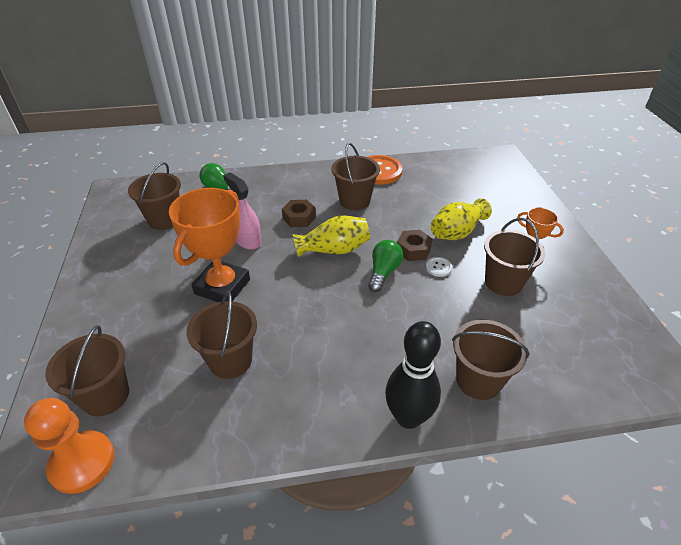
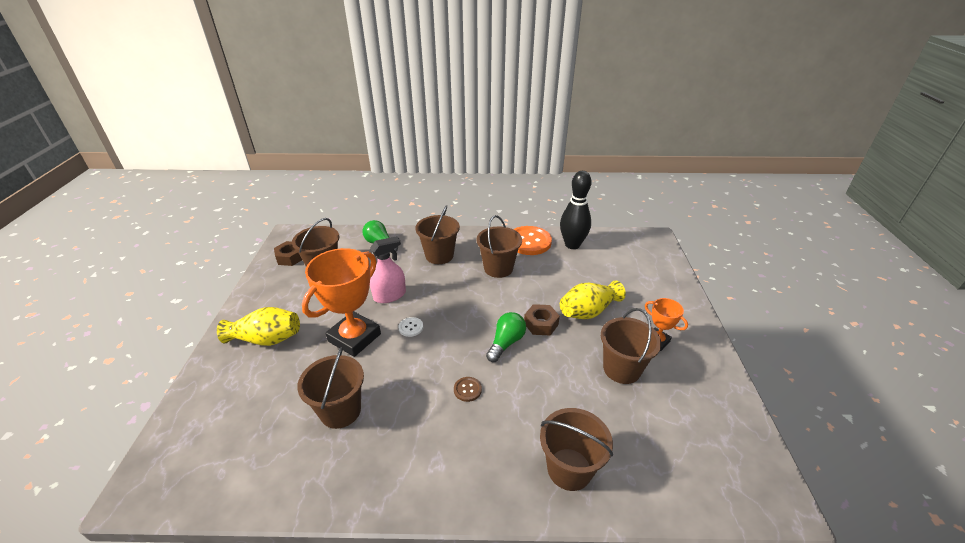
camera: 10 degrees right, 5 degrees down
orange pawn [24,398,115,494] -> none
brown bucket [45,325,129,416] -> brown bucket moved to [415,205,460,264]
pink spray bottle [223,172,262,250] -> pink spray bottle turned 90 degrees clockwise [370,236,406,303]
brown nut [282,200,316,227] -> brown nut moved to [274,241,302,266]
yellow vase [293,215,370,257] -> yellow vase moved to [217,307,300,346]
black bowling pin [385,321,441,429] -> black bowling pin moved to [560,171,591,249]
white button [426,257,452,277] -> white button moved to [398,317,423,337]
none -> brown button [454,377,482,402]

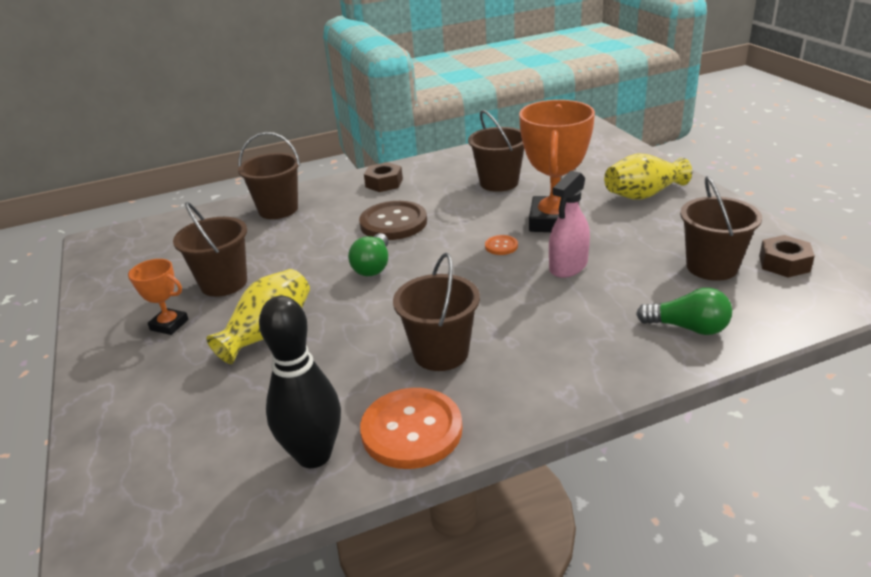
camera: 160 degrees right, 5 degrees down
white button [398,317,423,337] -> orange button [485,235,518,255]
brown bucket [415,205,460,264] -> none
brown button [454,377,482,402] -> brown button [359,201,427,240], size x2.22
brown nut [524,304,560,335] -> brown nut moved to [364,162,403,192]

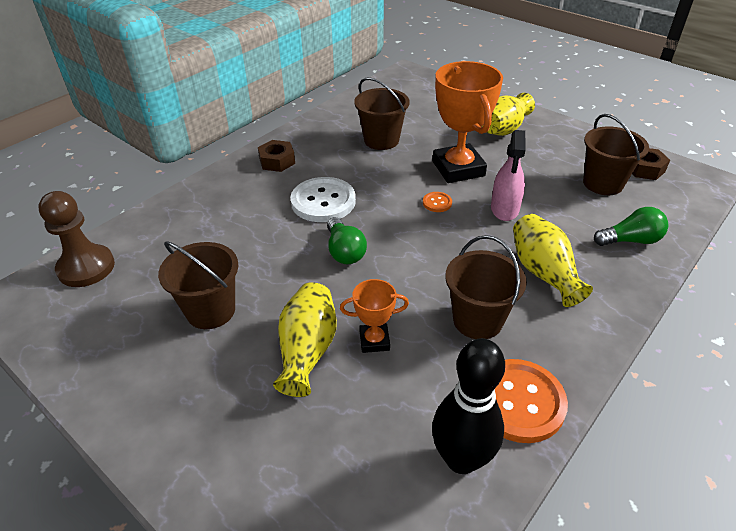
camera: 30 degrees left, 10 degrees up
orange trophy [128,259,189,335] -> orange trophy moved to [340,279,409,353]
brown bucket [238,132,300,219] -> none
brown button [359,201,427,240] -> white button [290,177,356,222]
none -> brown pawn [38,191,115,287]
none -> yellow vase [513,214,593,307]

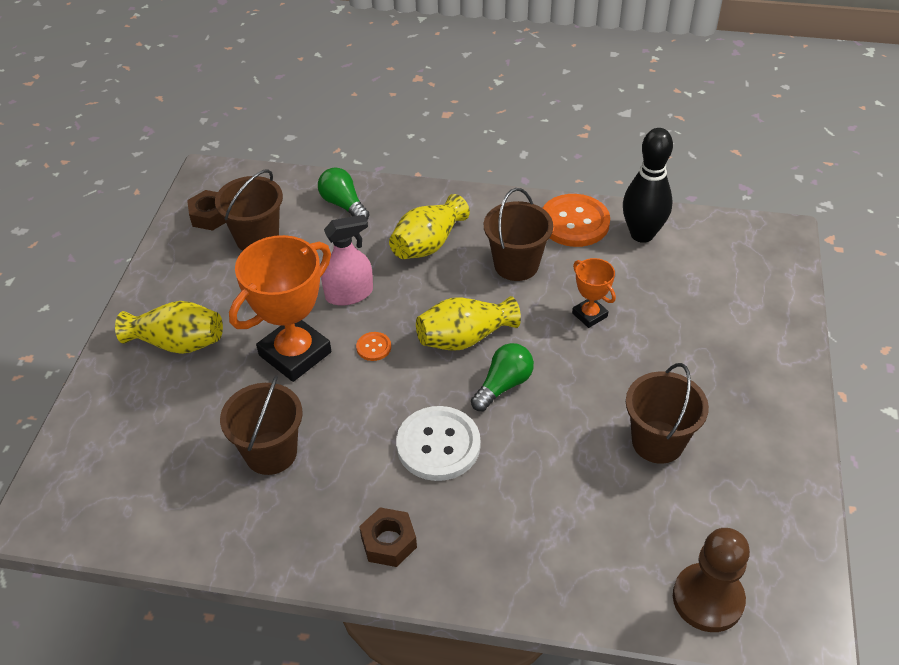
camera: 120 degrees left, 5 degrees up
yellow vase [273,282,337,397] -> yellow vase moved to [416,296,521,351]

